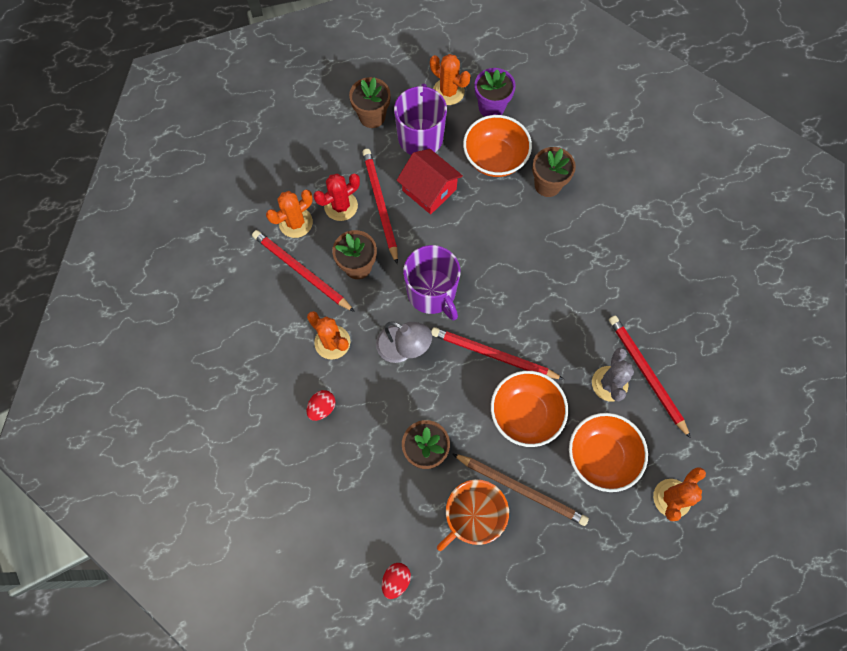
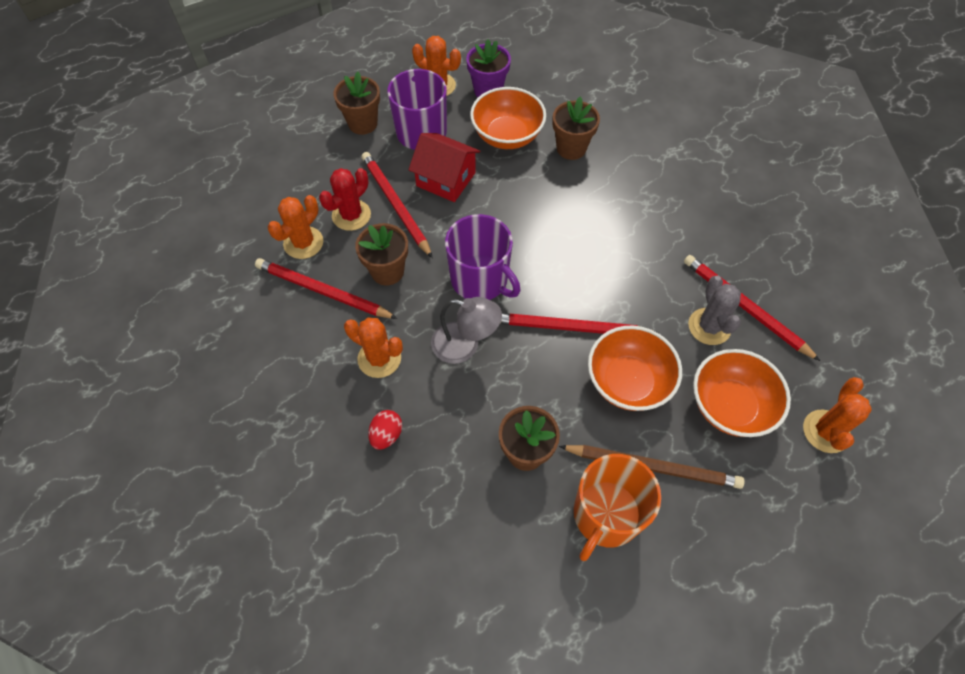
camera: 15 degrees left, 10 degrees down
red egg [382,563,411,599] -> none

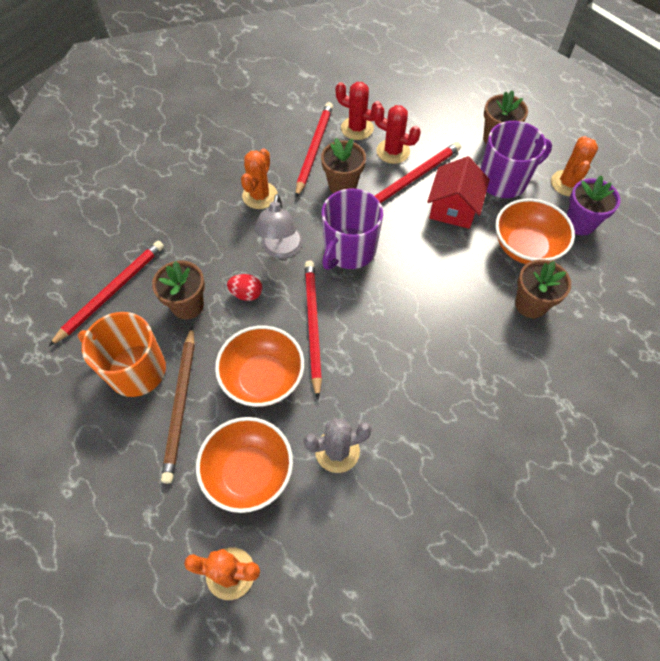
camera: 80 degrees right, 0 degrees up
orange cactus [268,195,323,259] -> red cactus [335,82,382,140]
red egg [368,410,402,450] -> red egg moved to [227,274,262,301]
red pencil [684,255,820,361] -> red pencil moved to [49,240,164,346]

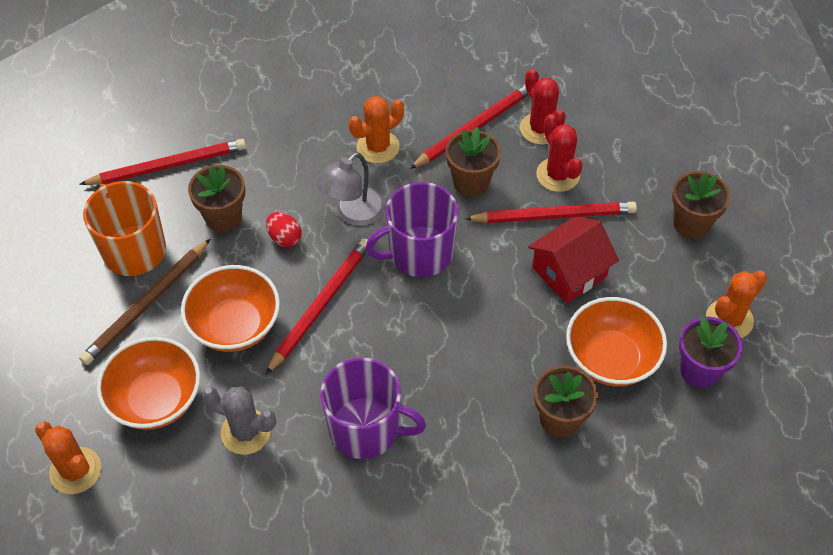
camera: 35 degrees right, 5 degrees down
purple mug [481,121,552,198] -> purple mug moved to [320,357,426,459]

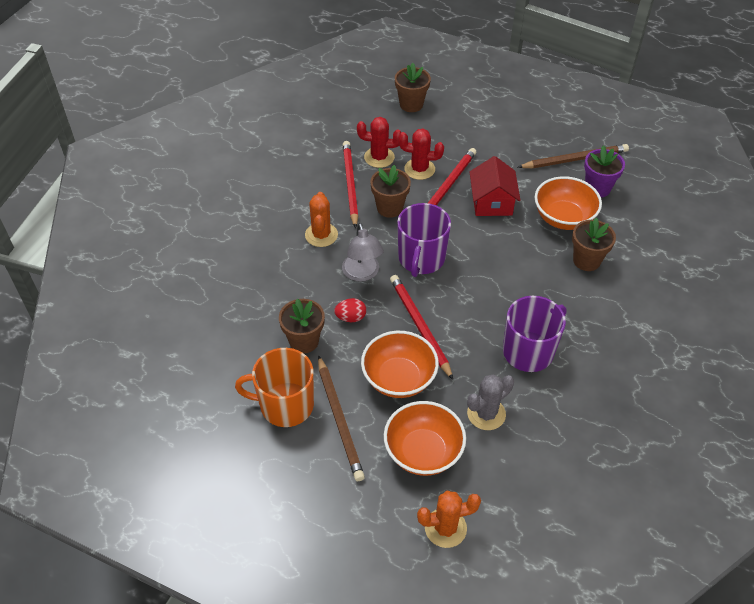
camera: 55 degrees left, 5 degrees down
red pencil [79,139,246,185] -> none
brown flower pot [672,171,731,239] -> brown flower pot moved to [395,63,431,112]
orange cactus [706,271,767,338] -> brown pencil [518,144,629,168]

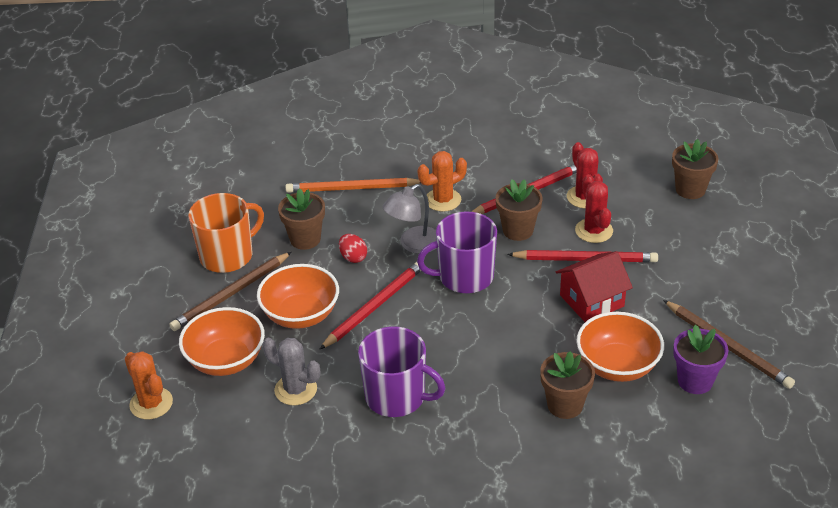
camera: 65 degrees right, 10 degrees down
orange mug [235,348,314,427] -> orange mug turned 75 degrees clockwise [189,193,264,273]
none -> orange pencil [285,178,421,193]

